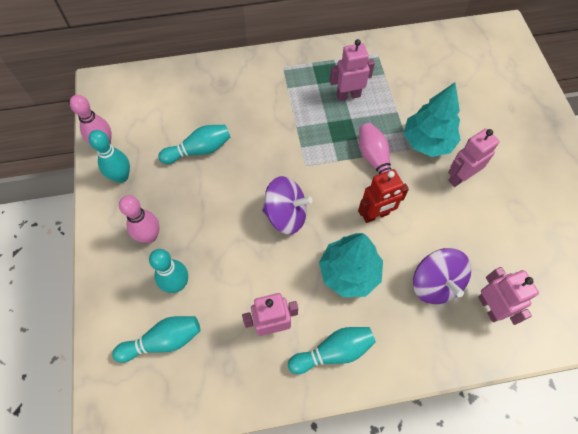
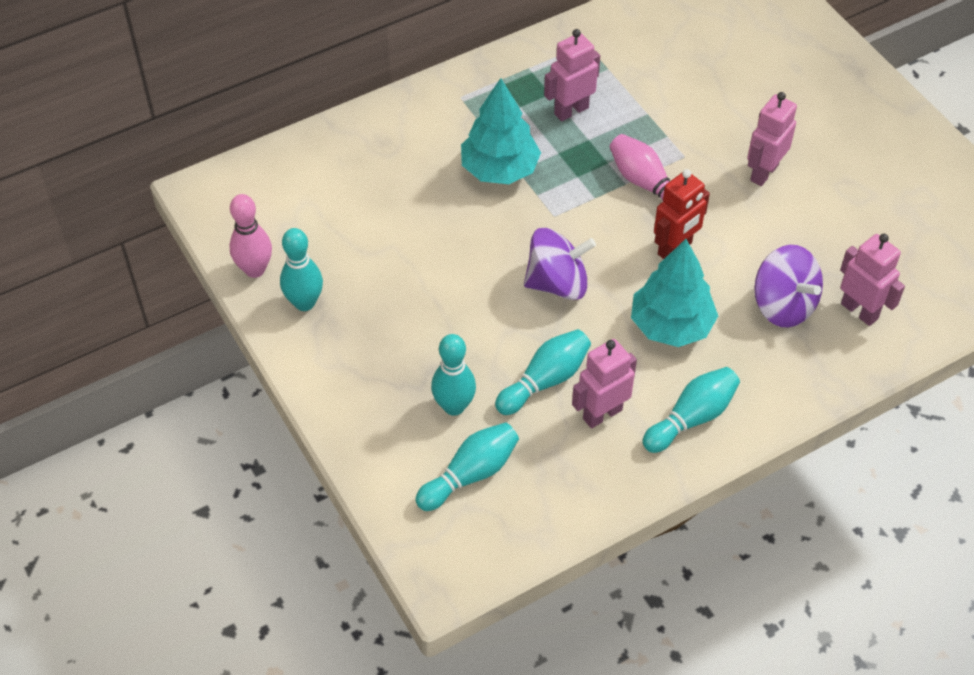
camera: 20 degrees left, 10 degrees down
pink bowling pin [119,195,160,243] -> none
turquoise bowling pin [158,125,230,164] -> turquoise bowling pin moved to [495,329,591,415]
turquoise tree [403,83,461,157] -> turquoise tree moved to [461,78,541,184]

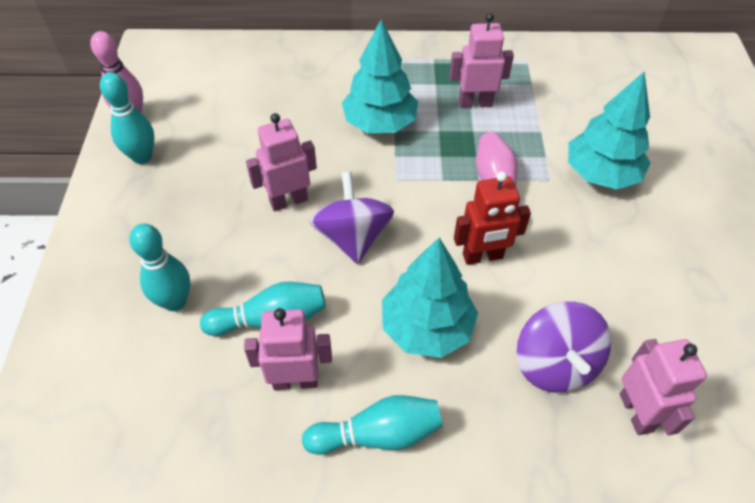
camera: 30 degrees right, 0 degrees up
turquoise bowling pin [415,422,519,511] -> none
purple spinning top [524,228,596,300] -> purple spinning top turned 120 degrees counterclockwise [309,171,394,264]
pink robot [747,92,797,186] -> pink robot moved to [246,113,317,211]
none -> turquoise tree [568,72,651,189]

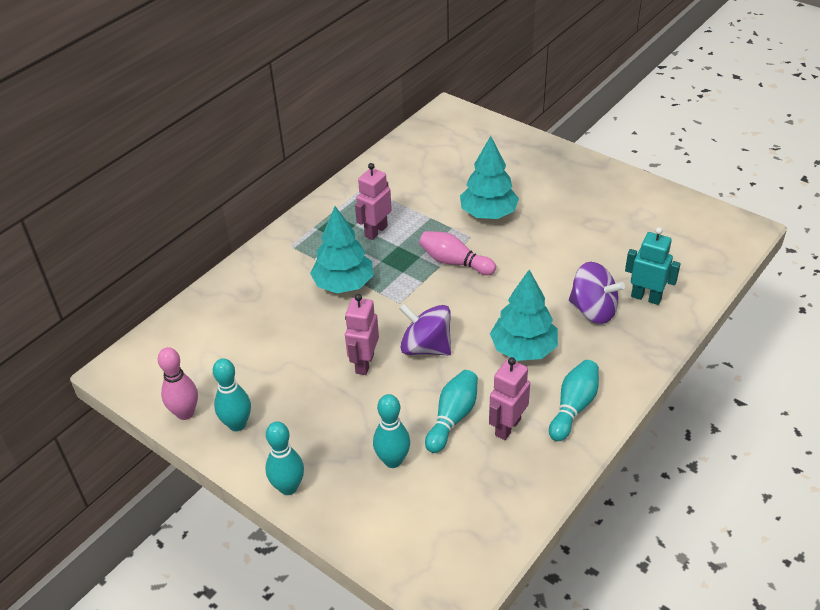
camera: 50 degrees left, 10 degrees down
red robot [454,171,531,265] -> none
pink robot [620,339,707,435] -> turquoise robot [625,227,681,305]
none -> turquoise bowling pin [265,421,304,495]

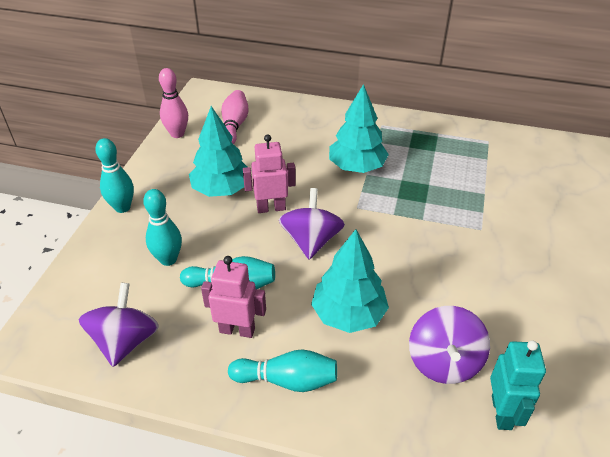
camera: 65 degrees right, 0 degrees up
turquoise bowling pin [213,358,251,431] -> none
pink robot [355,163,392,240] -> none
pink bowling pin [419,231,496,275] -> pink bowling pin moved to [221,90,249,144]
turquoise tree [460,136,519,219] -> turquoise tree moved to [189,106,247,197]
none -> purple spinning top [78,283,159,367]

